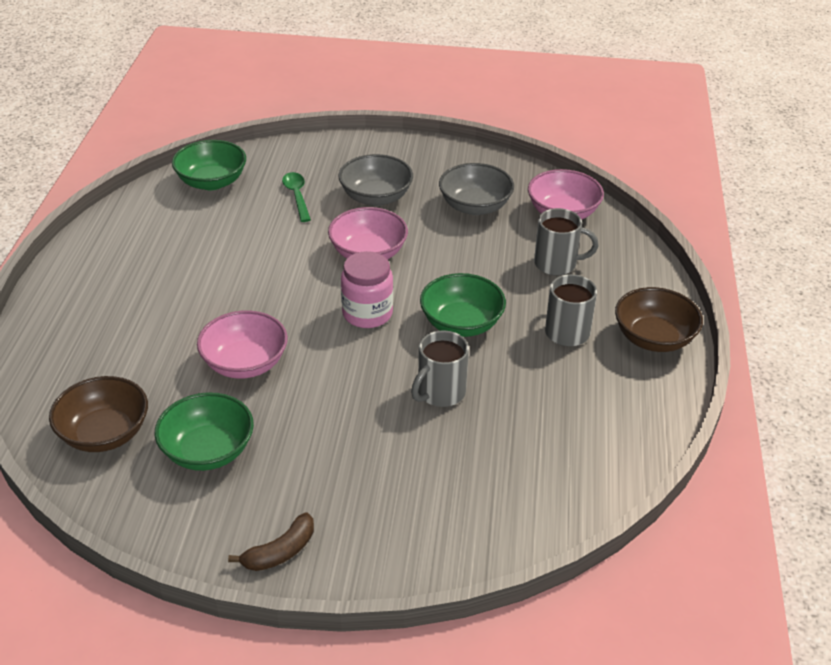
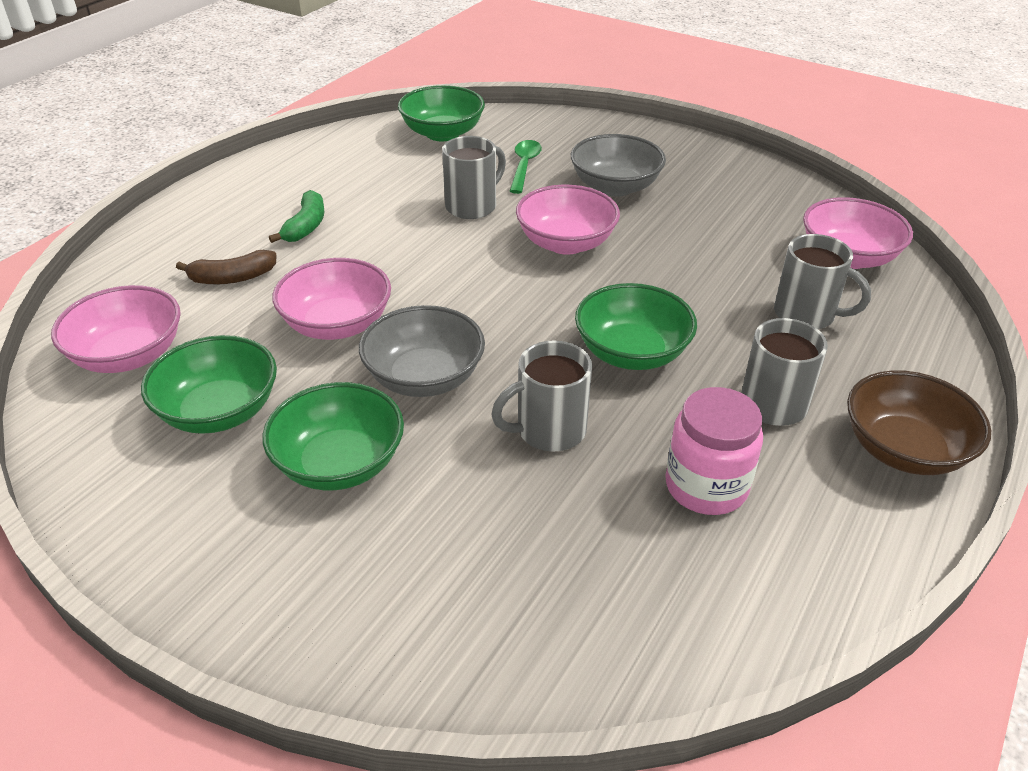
camera: 25 degrees right, 0 degrees up
brown bowl [49,376,148,452] -> pink bowl [51,285,181,373]
brown banana [228,512,314,571] -> brown banana moved to [176,250,277,284]
pink jar [341,251,393,328] -> pink jar moved to [665,387,763,515]
grey bowl [439,163,514,215] -> grey bowl moved to [359,305,485,397]
none -> green bowl [262,382,404,490]
none -> green banana [269,190,324,243]
none -> grey mug [442,136,506,219]

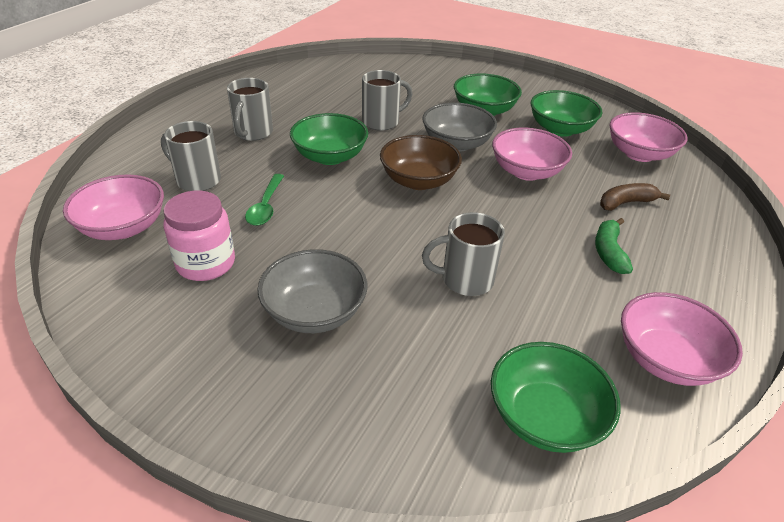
camera: 175 degrees right, 0 degrees up
grey mug [442,136,506,219] -> grey mug turned 45 degrees clockwise [422,212,505,296]
green spoon [510,140,542,194] -> green spoon moved to [245,174,284,226]
pink bowl [516,185,620,255] -> pink bowl moved to [621,292,743,386]
pink jar [665,387,763,515] -> pink jar moved to [163,191,235,281]
brown bowl [847,370,991,475] -> brown bowl moved to [380,135,462,190]

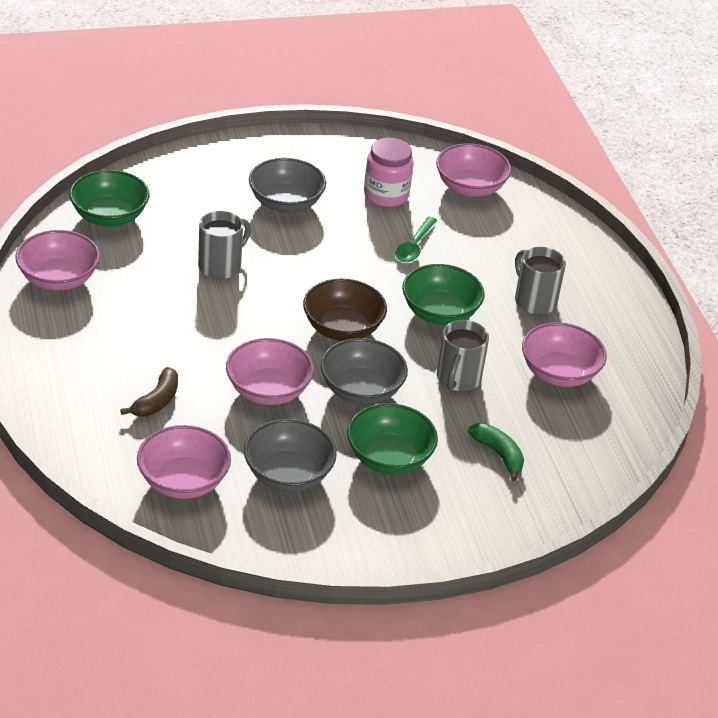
camera: 135 degrees right, 0 degrees up
grey mug [161,121,221,191] -> none
green spoon [245,174,284,226] -> green spoon turned 120 degrees counterclockwise [395,217,437,262]
green bowl [531,90,603,137] -> grey bowl [244,419,337,492]
green banana [595,218,633,274] -> green banana moved to [468,423,524,481]
none -> pink bowl [522,322,607,387]

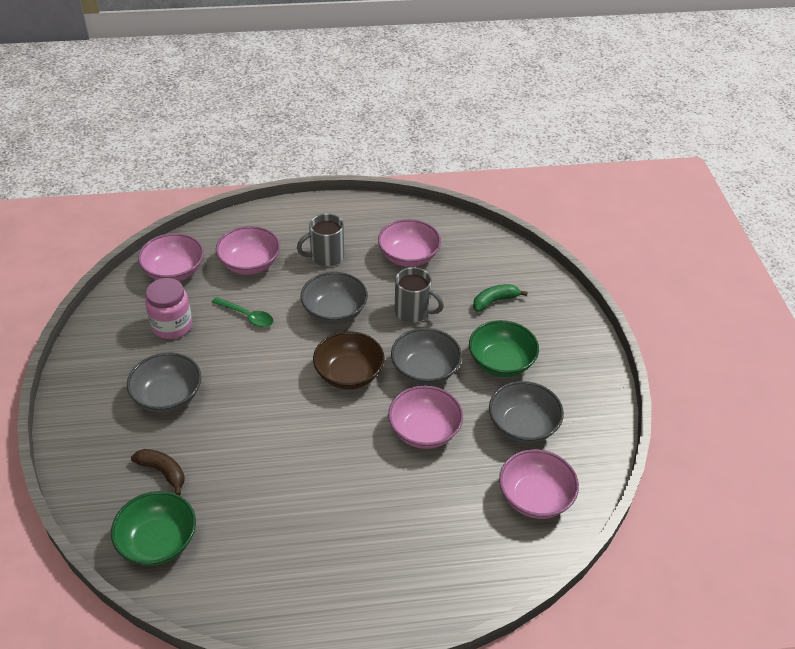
camera: 80 degrees left, 5 degrees up
pink bowl [15,230,100,291] -> pink bowl moved to [216,226,280,275]
brown banana [120,367,178,416] -> brown banana moved to [131,449,185,495]
grey mug [198,211,251,279] -> none
green bowl [402,264,485,325] -> grey bowl [300,272,368,324]

